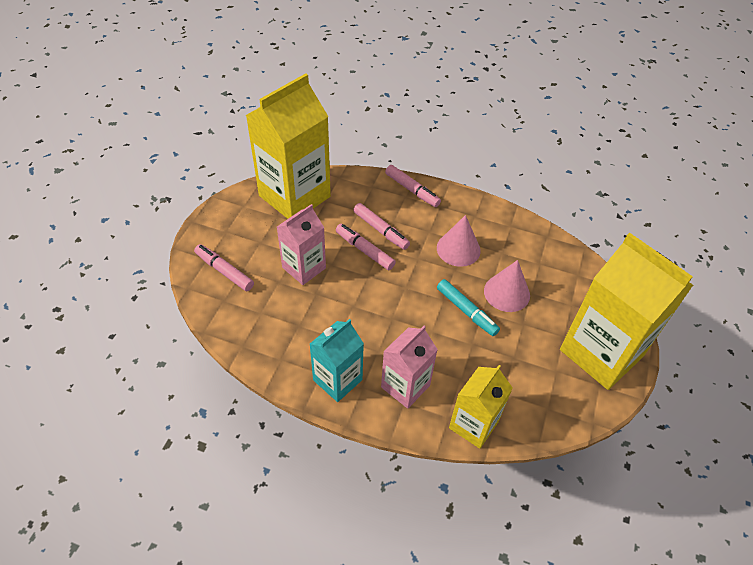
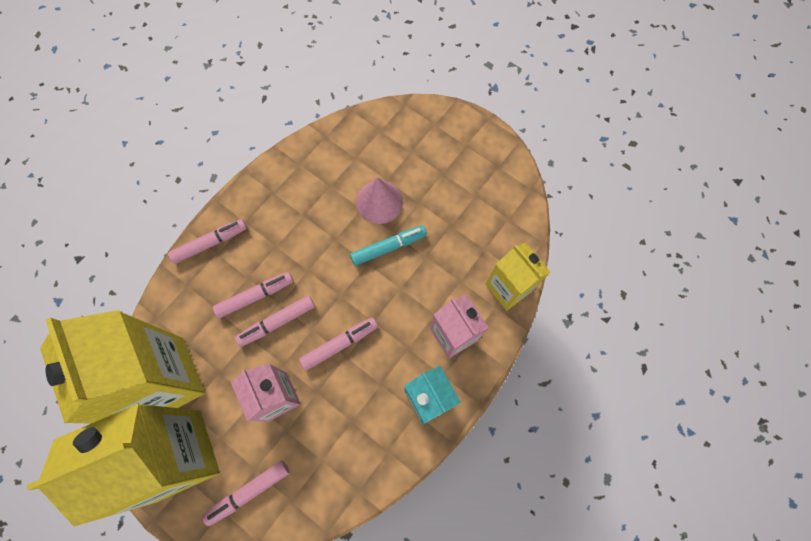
camera: 70 degrees left, 20 degrees up
pink cone [437,215,481,267] -> none
yellow carton [560,233,693,390] -> yellow carton moved to [27,403,220,527]
none -> pink marker [299,317,378,371]

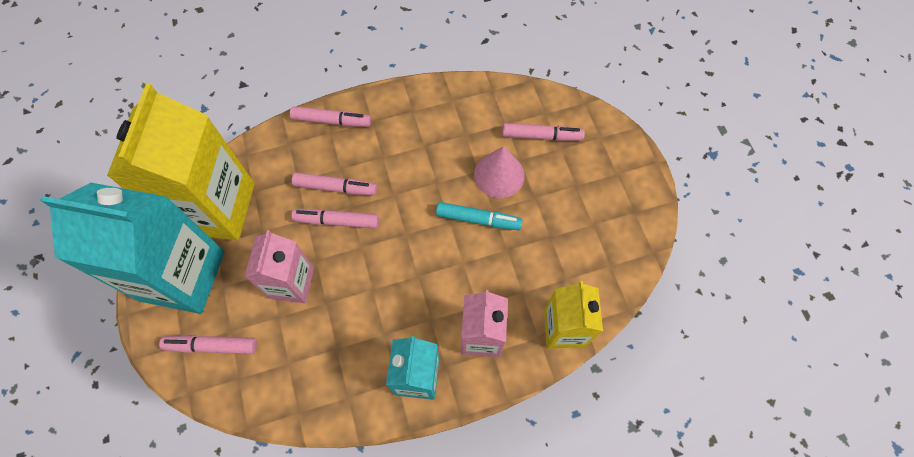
camera: 35 degrees right, 5 degrees down
yellow carton [27,403,220,527] -> turquoise carton [40,183,225,314]
pink marker [299,317,378,371] -> pink marker moved to [502,123,585,141]

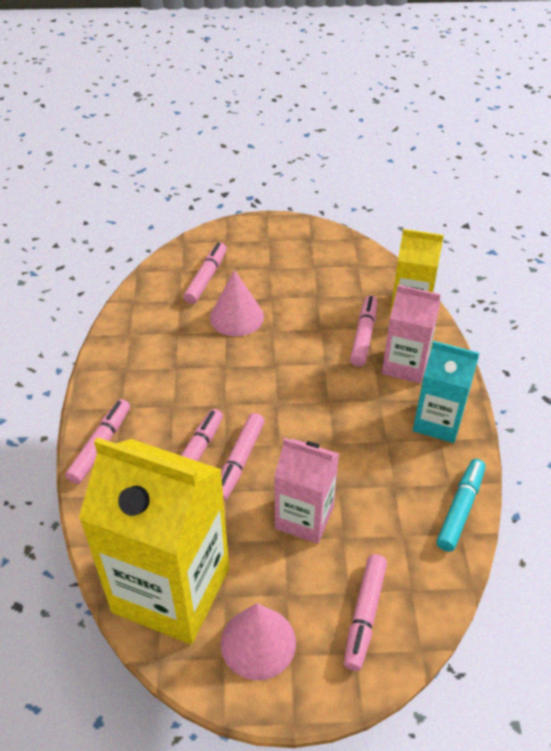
camera: 75 degrees left, 20 degrees down
turquoise carton [40,183,225,314] -> pink cone [221,603,296,680]
turquoise marker [436,202,523,230] -> turquoise marker moved to [437,459,485,552]
none -> pink marker [350,295,377,366]

